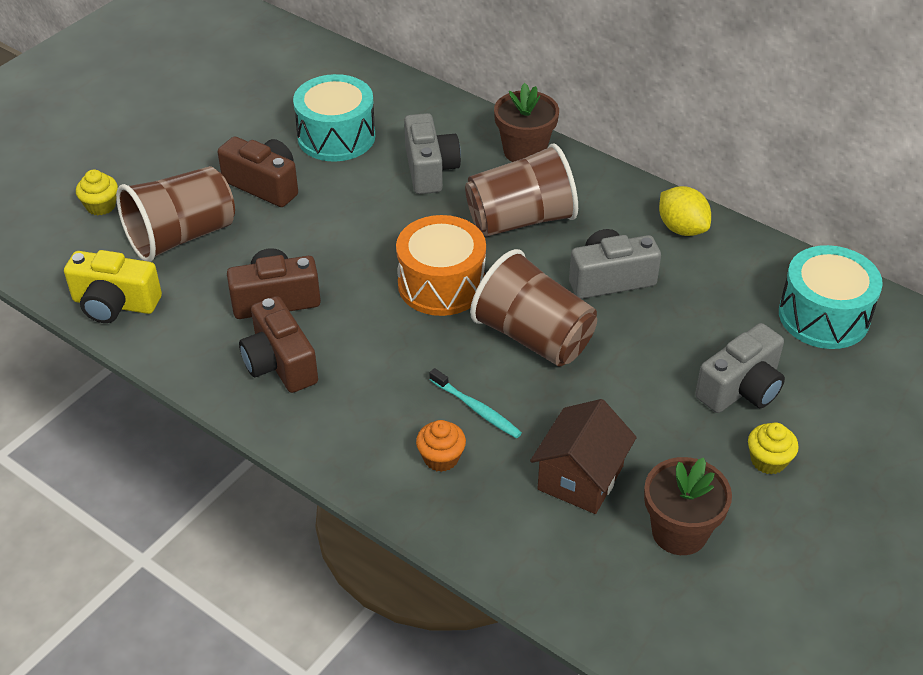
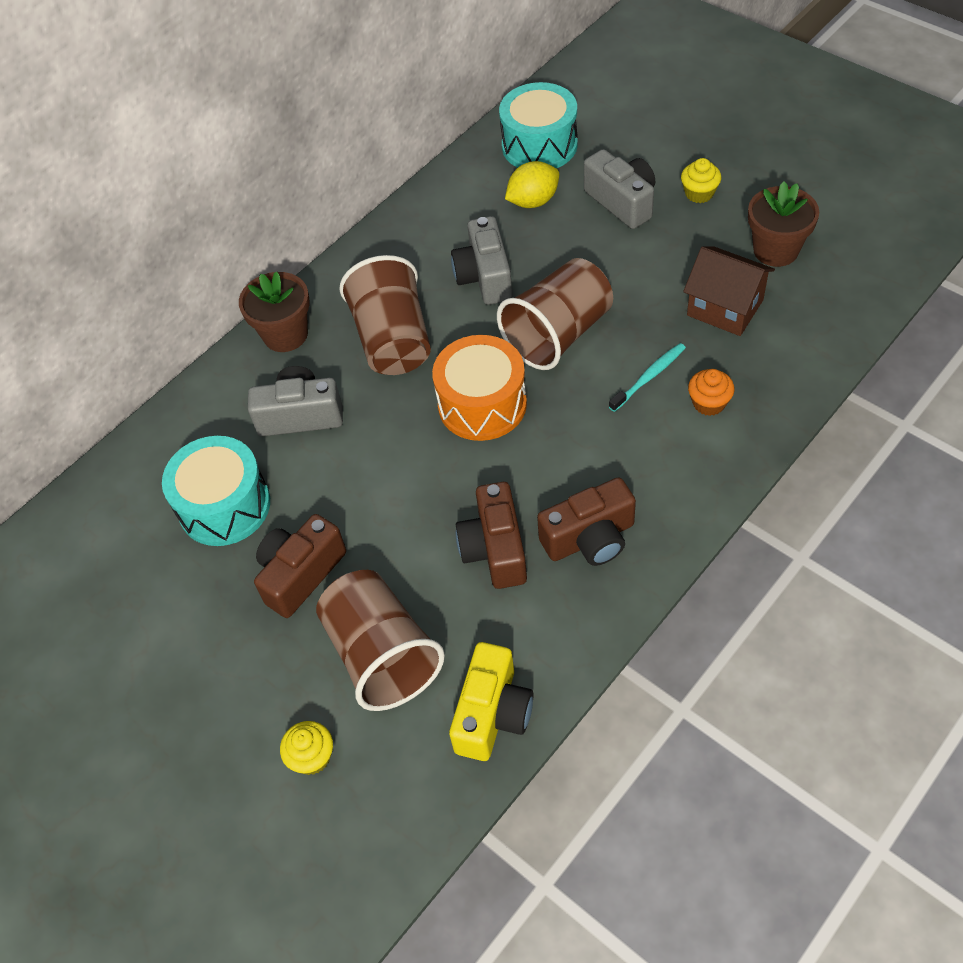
camera: 80 degrees left, 10 degrees up
yellow lemon [659,186,711,236] -> yellow lemon moved to [505,161,559,208]

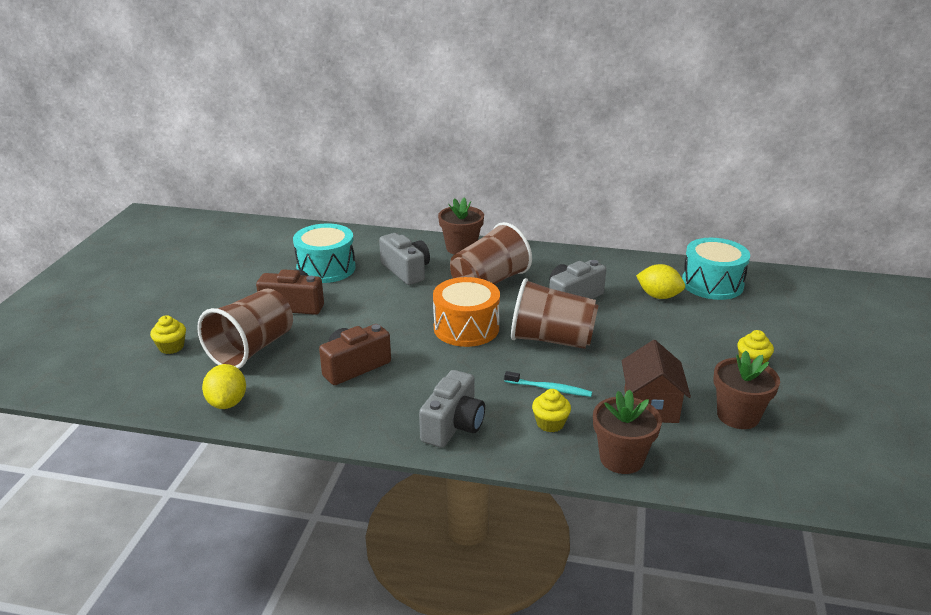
camera: 55 degrees right, 25 degrees down
yellow camera [449,642,533,761] -> yellow lemon [202,364,246,409]
brown camera [537,477,636,566] -> none
grey camera [584,149,655,229] -> grey camera moved to [419,370,485,448]
orange cupcake [688,369,735,416] -> yellow cupcake [532,389,571,432]
none -> brown flower pot [593,389,662,474]

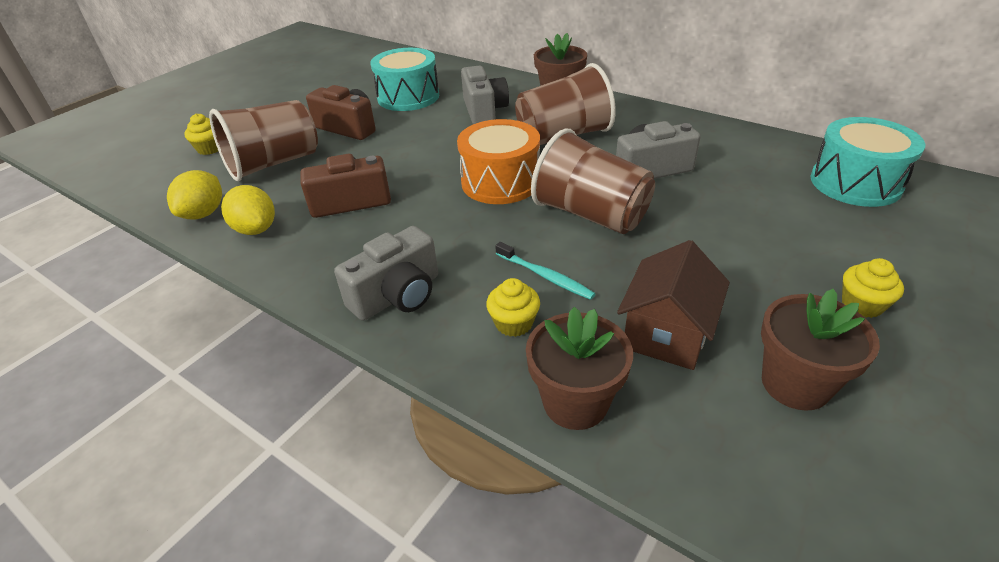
camera: 25 degrees right, 10 degrees up
yellow lemon [636,264,685,299] -> yellow lemon moved to [221,185,275,235]

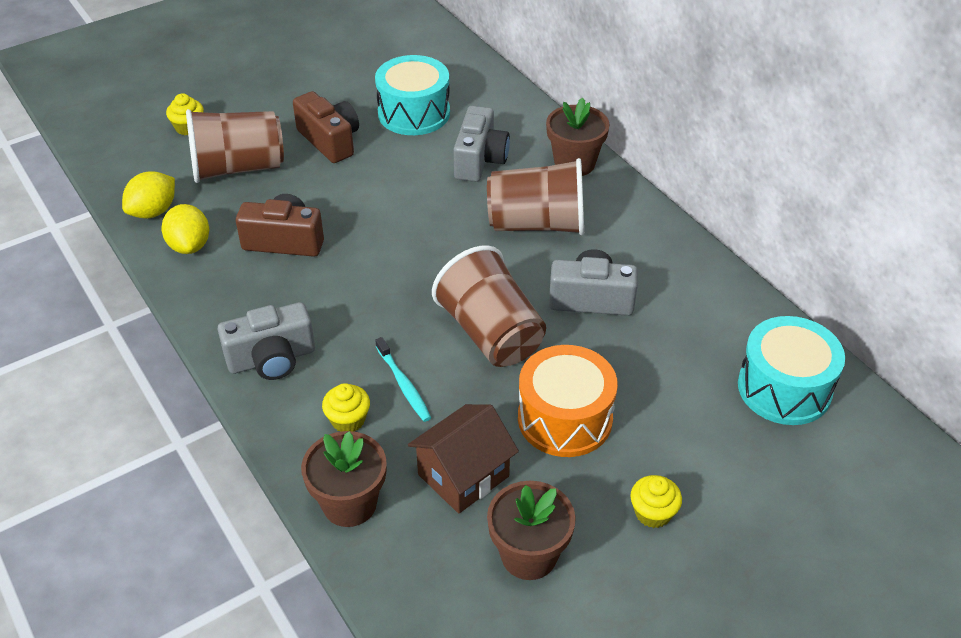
camera: 20 degrees right, 5 degrees up
orange drum [457,119,540,204] -> orange drum moved to [518,345,618,457]

